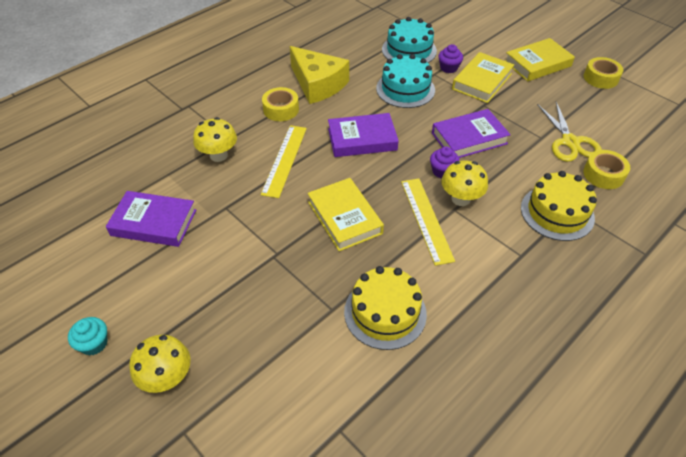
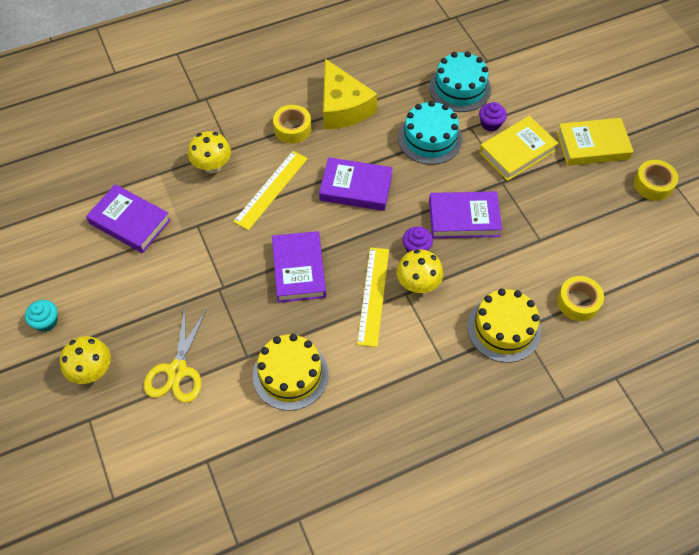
camera: 20 degrees right, 10 degrees up
yellow book [308,178,384,251] -> purple book [272,231,326,303]
yellow scissors [537,102,602,162] -> yellow scissors moved to [144,306,207,403]

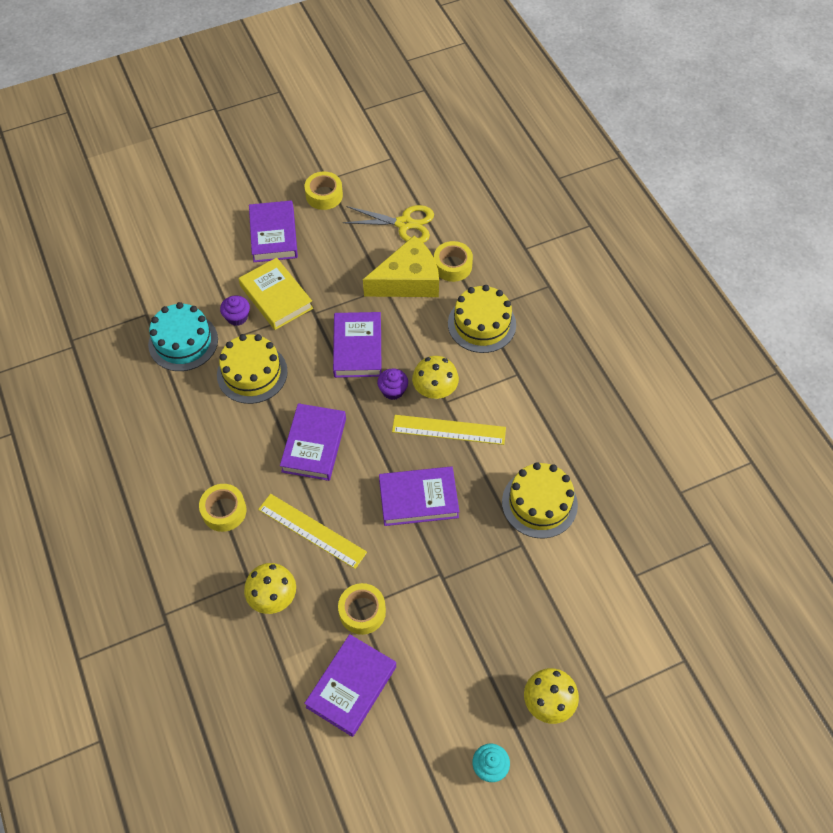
camera: 90 degrees left, 0 degrees up
yellow scissors [144,306,207,403] -> yellow scissors moved to [342,205,434,243]
yellow cheese [323,59,377,130] -> yellow cheese moved to [363,235,439,297]
turquoise cake [398,101,462,165] -> yellow cake [217,334,288,404]
yellow book [557,118,634,166] -> purple book [249,200,298,262]
none -> yellow tape [338,583,386,635]

